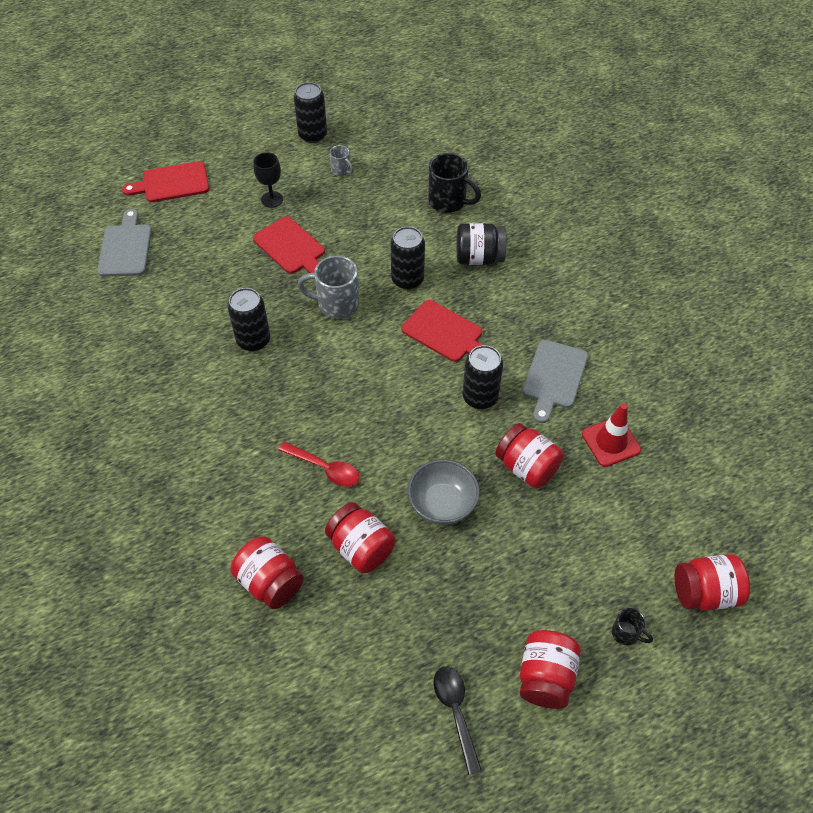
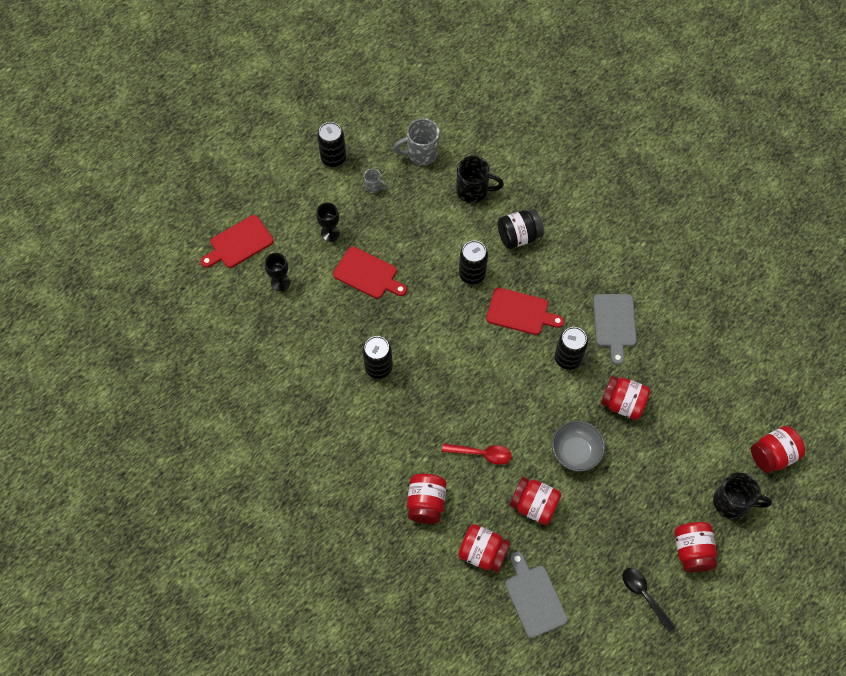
camera: 20 degrees left, 10 degrees up
grey cutting board [97,209,152,277] -> grey cutting board moved to [505,552,568,638]
grey mug [297,256,359,319] -> grey mug moved to [393,118,439,166]
red traffic cone [582,403,641,467] -> none
black mug [612,608,653,645] -> black mug [713,472,772,519], size x1.89
none -> black goblet [265,253,290,291]
none -> red jar [407,474,446,524]

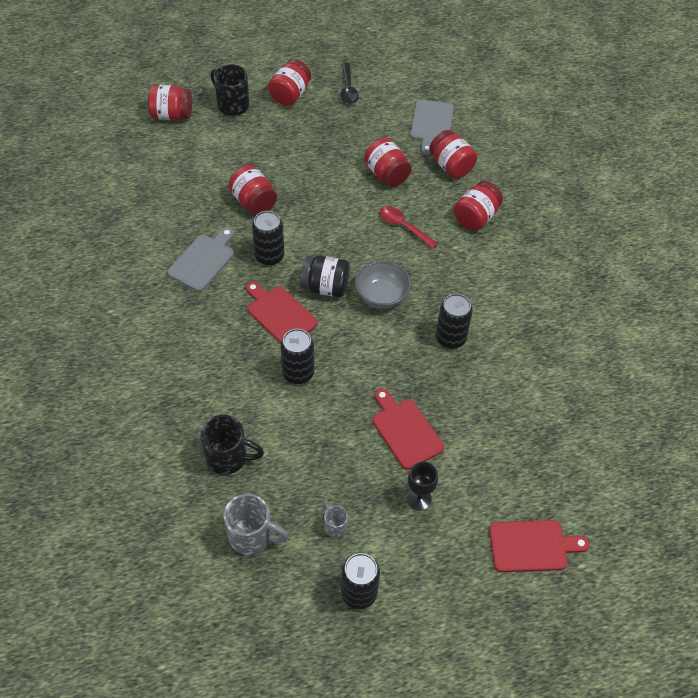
camera: 150 degrees left, 10 degrees down
black goblet [265,253,290,291] -> none
black mug [456,156,504,203] -> black mug turned 150 degrees clockwise [200,415,264,475]
black jar [498,209,544,249] -> black jar moved to [300,256,350,297]
grey bowl [552,421,605,472] -> grey bowl moved to [355,261,411,309]

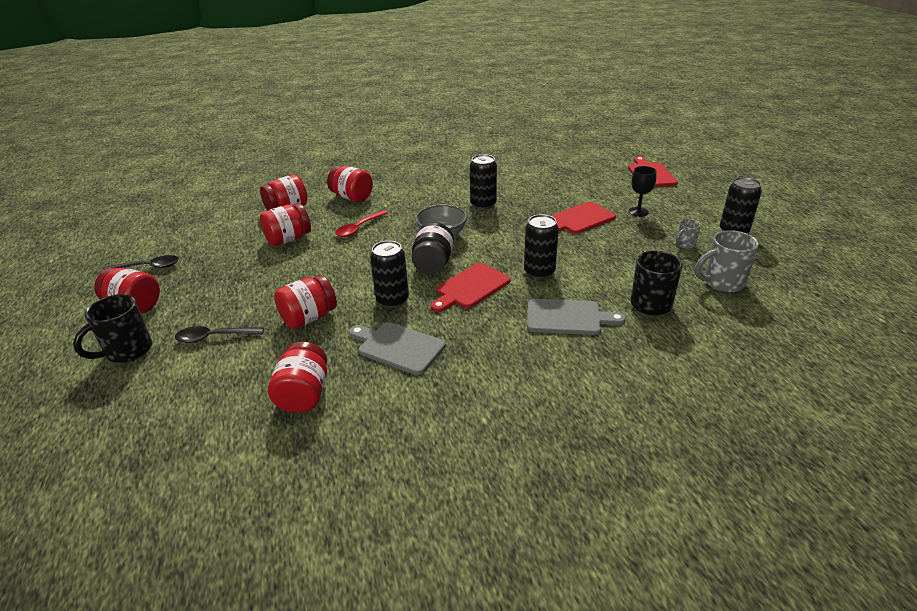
camera: 90 degrees left, 20 degrees down
red jar [148,85,192,120] -> red jar moved to [268,342,327,413]
grey mug [224,494,289,555] -> grey mug turned 120 degrees counterclockwise [695,230,759,292]
grey cutting board [410,99,454,155] -> grey cutting board moved to [527,299,626,335]
none -> black spoon [175,326,264,343]

